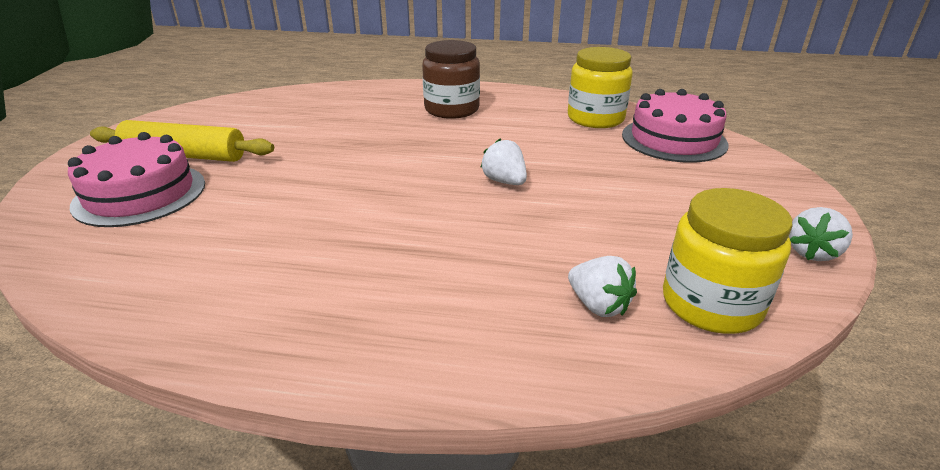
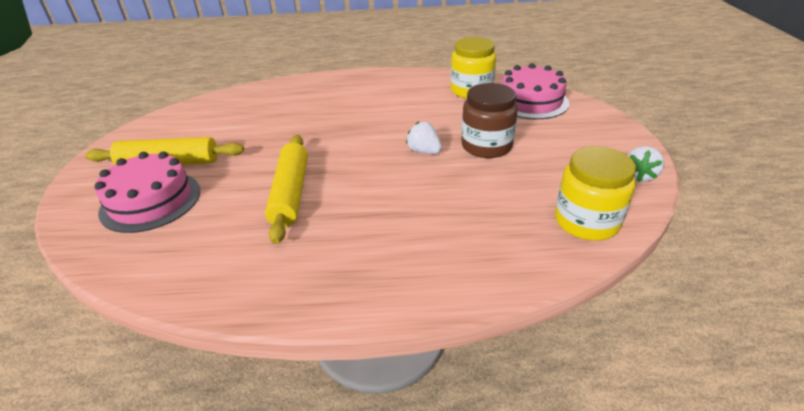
camera: 10 degrees left, 5 degrees up
brown jar [422,40,480,119] -> brown jar moved to [461,83,518,158]
white strawberry [568,256,637,317] -> none
none -> yellow rolling pin [265,135,308,244]

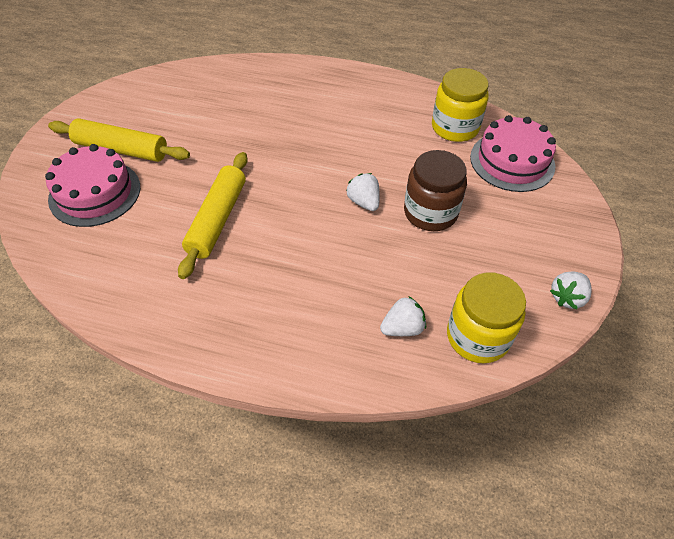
camera: 15 degrees right, 15 degrees up
none -> white strawberry [380,296,426,336]

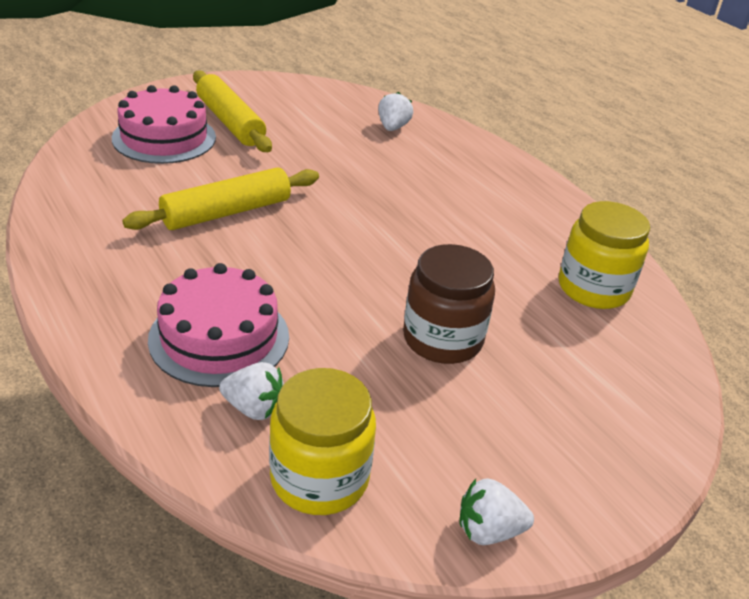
camera: 40 degrees right, 15 degrees down
white strawberry [346,173,380,211] -> white strawberry moved to [378,92,413,131]
pink cake [470,115,556,192] -> pink cake moved to [148,263,289,387]

